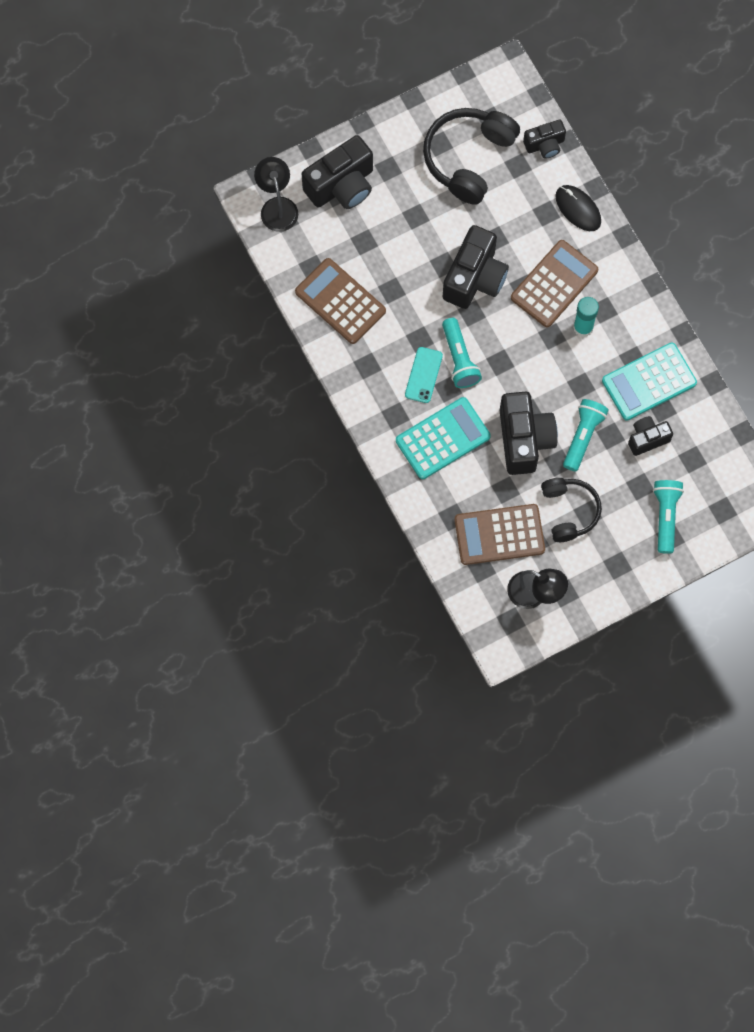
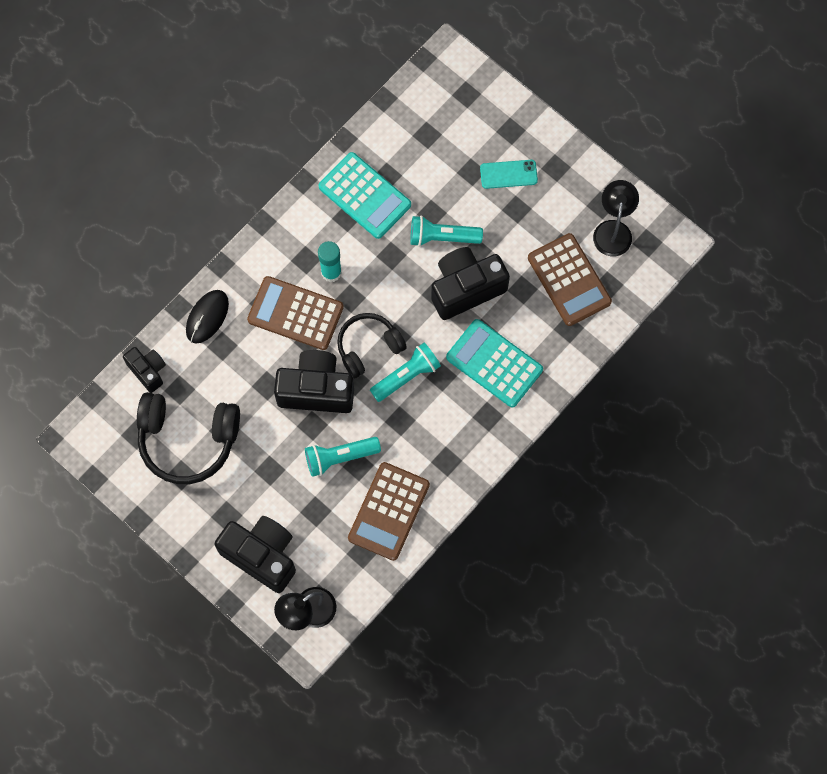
camera: 110 degrees left, 0 degrees up
turquoise phone [405,347,443,403] -> turquoise phone moved to [480,160,538,189]
black headphones [541,478,602,542] -> black headphones moved to [337,313,407,378]
black camera [628,416,673,456] -> none
turquoise flashlight [653,480,684,554] -> turquoise flashlight moved to [305,437,381,477]

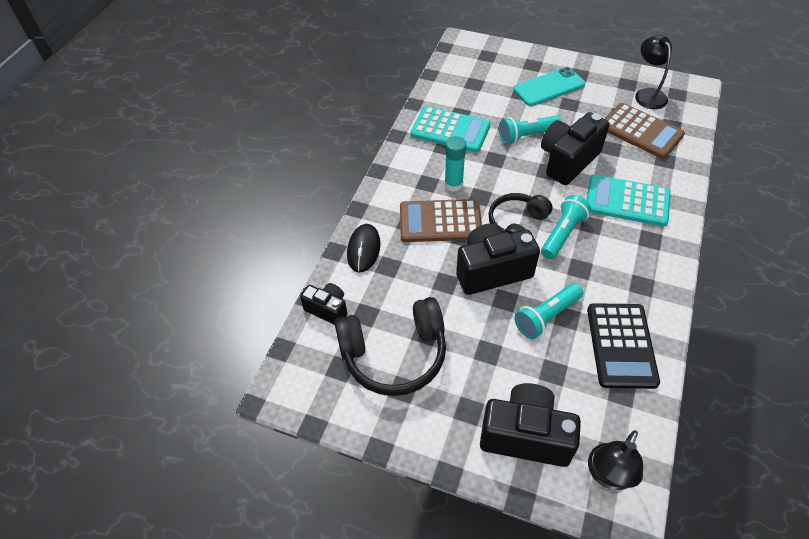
camera: 20 degrees left, 20 degrees down
brown calculator [348,462,430,561] -> black calculator [587,303,660,389]
turquoise phone [480,160,538,189] -> turquoise phone [513,67,585,106], size x1.51

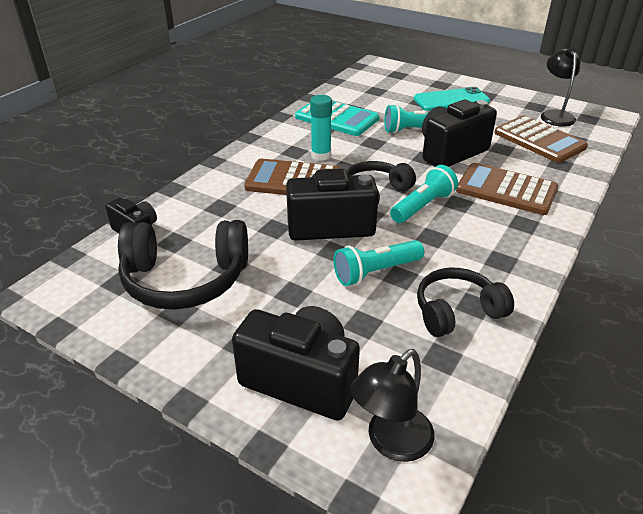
camera: 10 degrees right, 15 degrees down
black mouse [347,224,381,273] -> none
turquoise calculator [586,175,671,226] -> brown calculator [456,163,558,215]
black calculator [587,303,660,389] -> black headphones [417,268,514,337]

